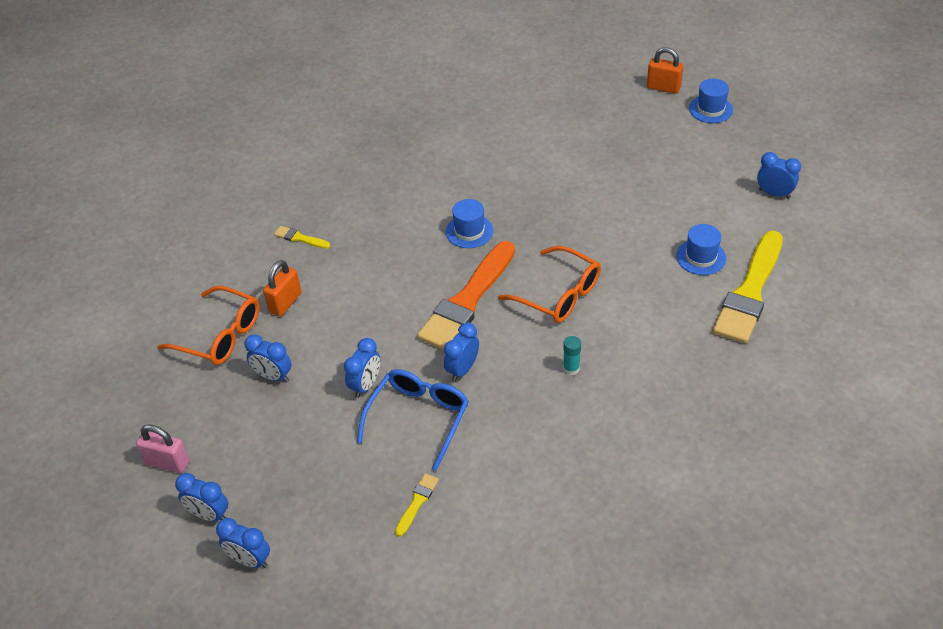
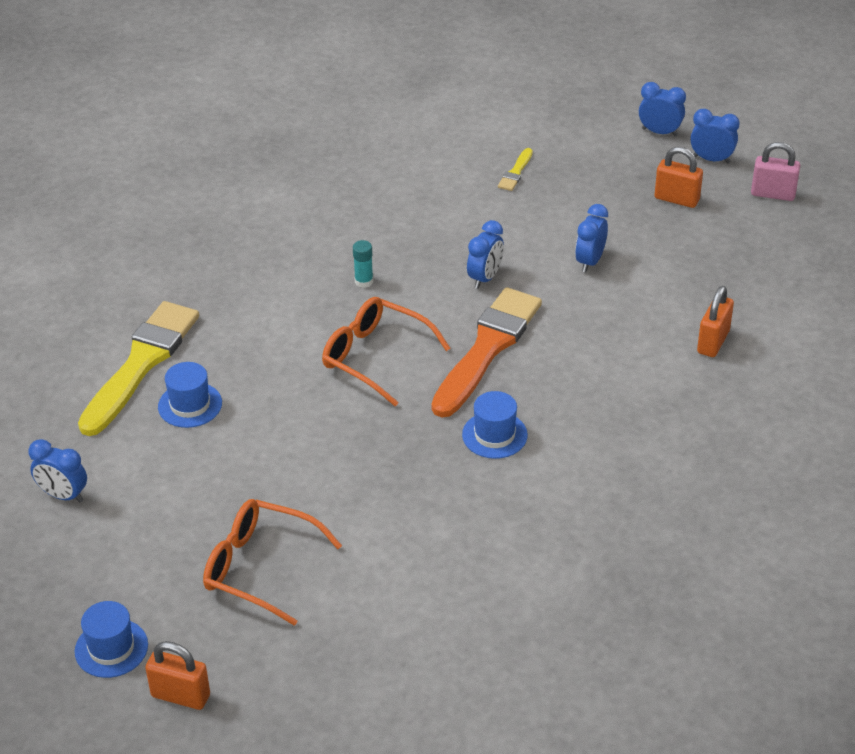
camera: 175 degrees right, 5 degrees down
orange glasses [157,286,259,365] -> orange glasses moved to [203,499,342,626]
blue clock [244,334,291,382] -> none
yellow brush [274,226,330,249] -> none
blue glasses [357,369,469,471] -> none
none -> orange padlock [655,147,703,208]

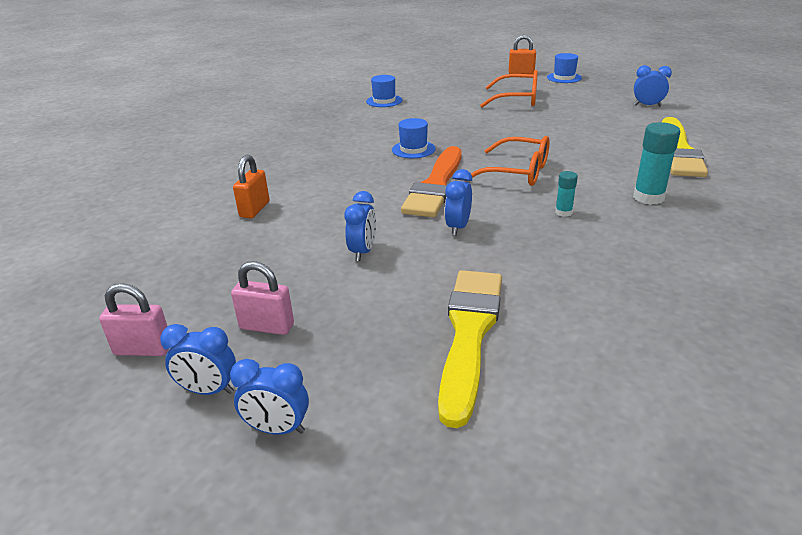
camera: 170 degrees right, 10 degrees down
blue hat [158,362,222,428] -> blue hat moved to [366,75,402,107]
yellow brush [498,148,533,191] -> yellow brush [438,270,502,428], size x2.42
orange padlock [655,147,703,208] -> pink padlock [231,261,294,335]
none -> turquoise glue stick [633,122,680,205]

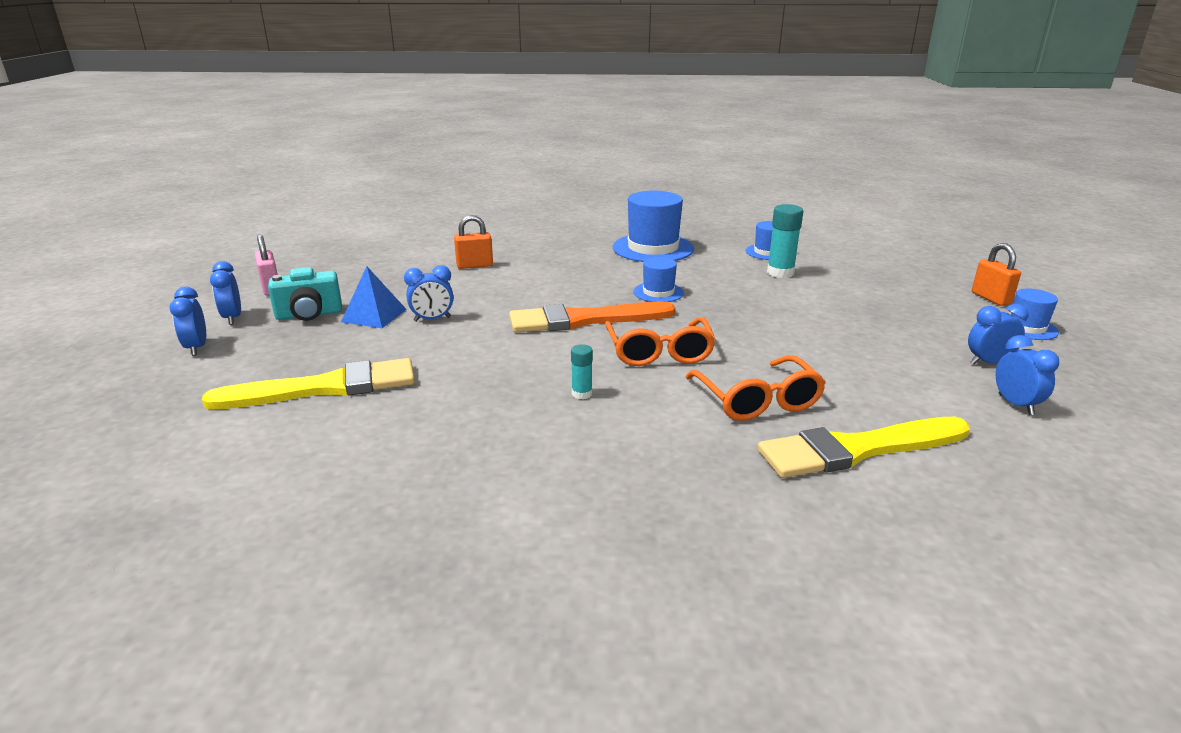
camera: 60 degrees right, 5 degrees down
pink padlock [231,261,294,335] -> turquoise camera [268,267,342,321]
blue clock [445,169,472,236] -> blue clock moved to [968,304,1029,365]
orange glasses [480,70,538,107] -> orange glasses moved to [686,355,826,421]
turquoise glue stick [633,122,680,205] -> turquoise glue stick moved to [767,204,803,278]
none -> blue pyramid [341,266,407,328]
none -> blue hat [613,191,694,262]

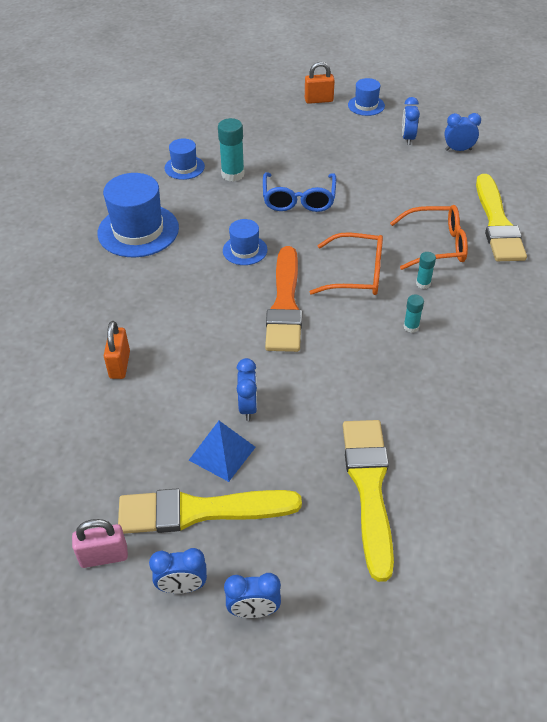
camera: 75 degrees left, 20 degrees up
turquoise camera [268,267,342,321] -> yellow brush [118,488,302,534]
none -> blue glasses [263,172,336,212]
none -> turquoise glue stick [416,252,436,289]

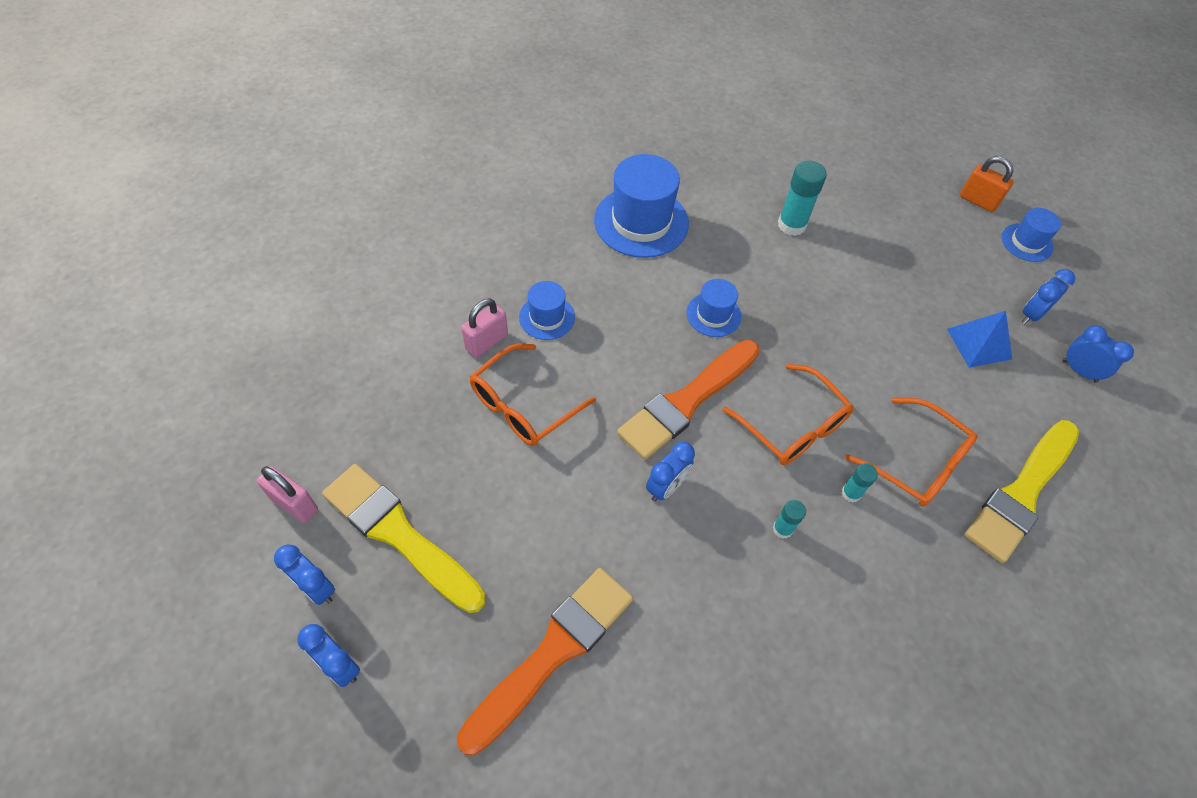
camera: 40 degrees right, 10 degrees up
orange padlock [104,321,130,379] -> pink padlock [461,299,508,358]
blue hat [165,138,205,180] -> blue hat moved to [519,281,575,340]
blue pyramid [189,421,256,482] -> blue pyramid moved to [947,311,1012,368]
blue clock [236,358,257,421] -> blue clock moved to [646,441,695,502]
blue glasses [263,172,336,212] -> none
yellow brush [343,420,394,582] -> orange brush [457,568,633,755]
none -> orange glasses [469,343,596,446]

